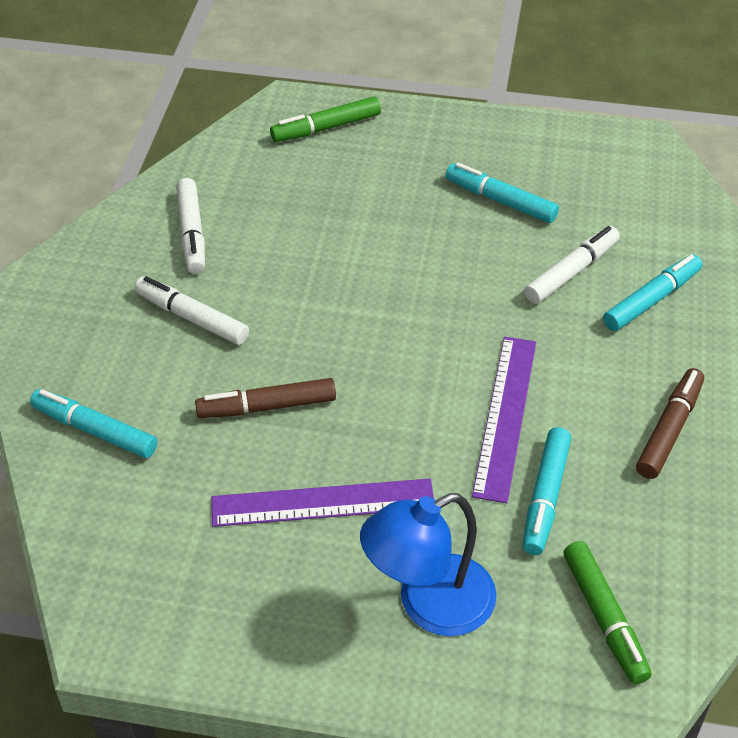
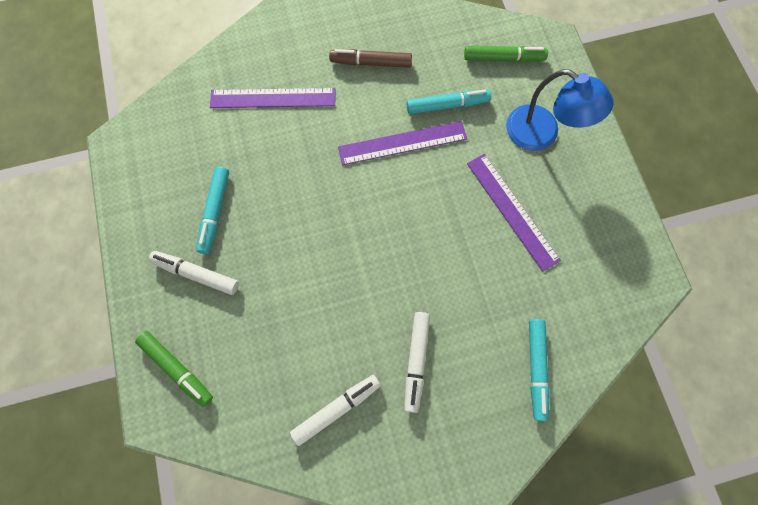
camera: 115 degrees left, 25 degrees up
brown marker [195,378,336,418] -> none
white marker [524,226,620,304] -> white marker moved to [149,251,239,295]
green marker [563,541,652,684] -> green marker turned 45 degrees clockwise [464,46,548,62]
turquoise marker [603,254,702,331] -> purple ruler [210,88,335,108]

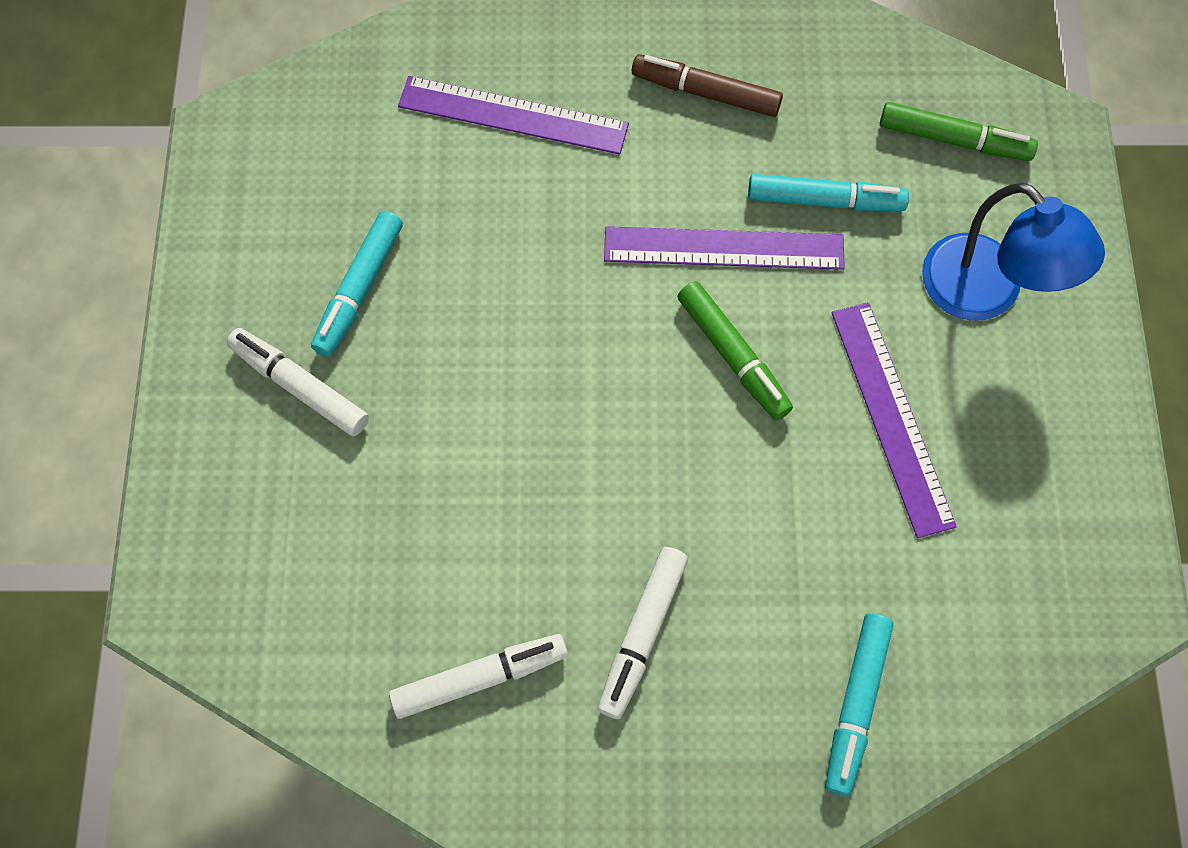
camera: 15 degrees right, 5 degrees down
green marker [135,331,213,407] -> green marker moved to [677,281,793,420]

